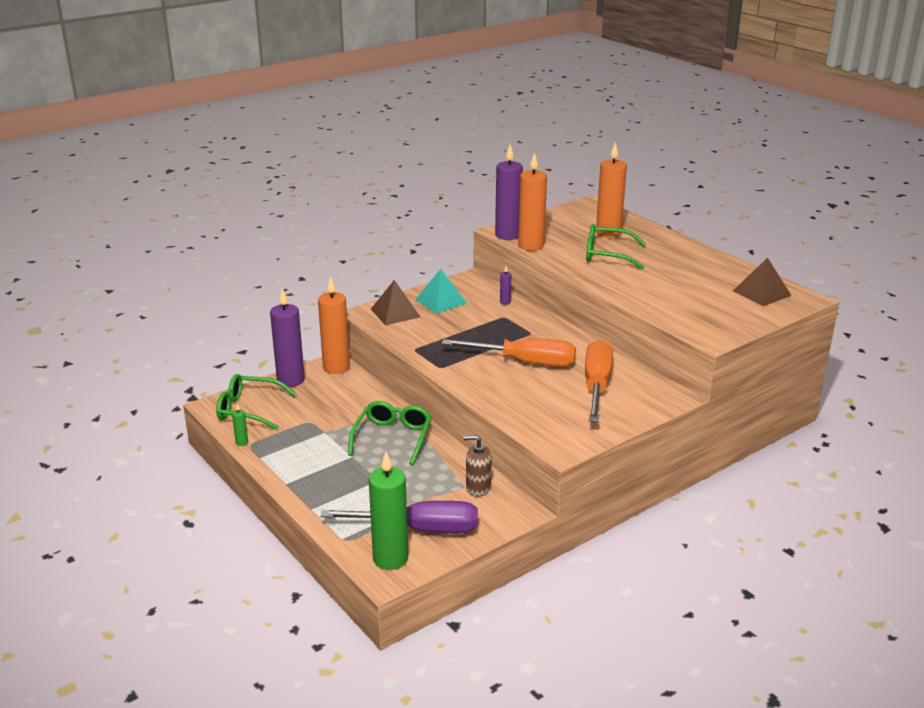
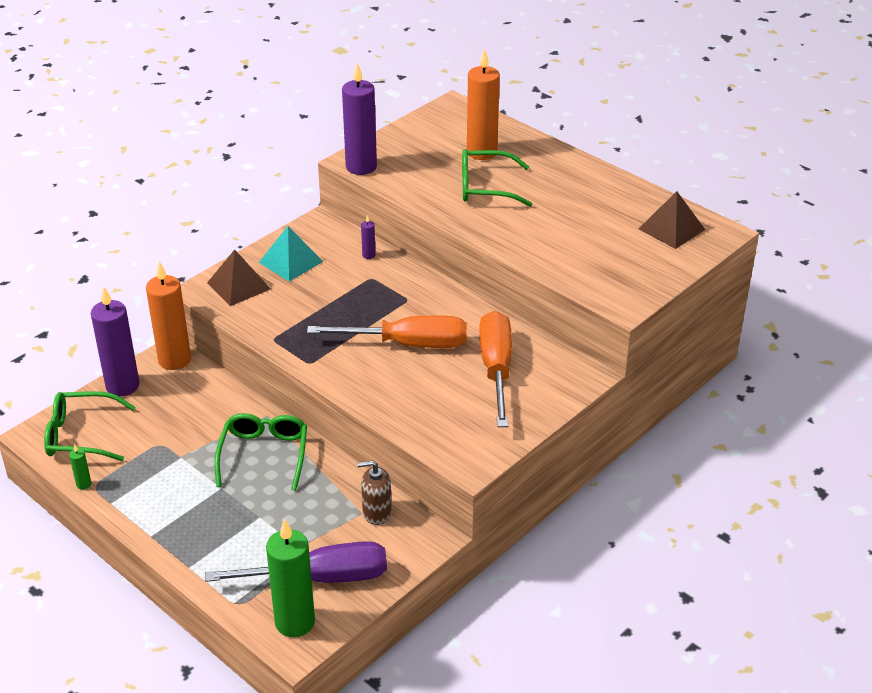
camera: 10 degrees left, 10 degrees up
orange candle [518,152,547,251] -> none

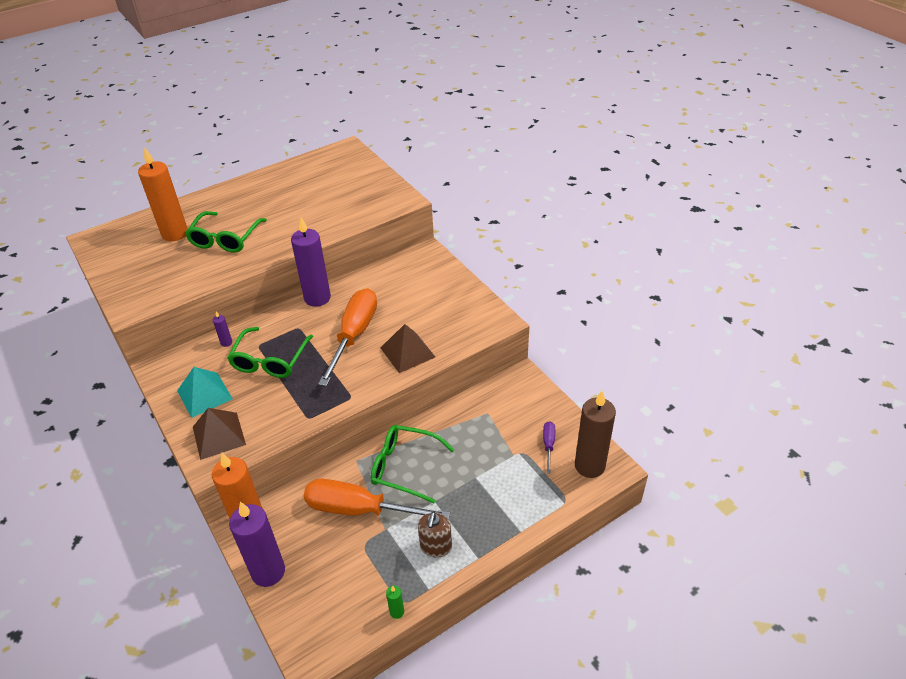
camera: 75 degrees left, 5 degrees up
green glasses [44,391,136,461] -> green glasses moved to [227,327,313,378]
purple screwdriver [205,541,387,583] -> purple screwdriver [543,421,555,473], size x0.44
green candle [266,519,315,637] -> brown candle [575,391,616,478]
purple candle [342,63,377,175] -> purple candle moved to [291,217,331,307]
brown soap dispenser [357,460,392,525] -> brown soap dispenser moved to [418,512,452,558]
orange screwdriver [479,311,512,427] -> orange screwdriver moved to [304,479,450,520]
brown pyramid [639,191,705,249] -> brown pyramid moved to [381,324,435,373]

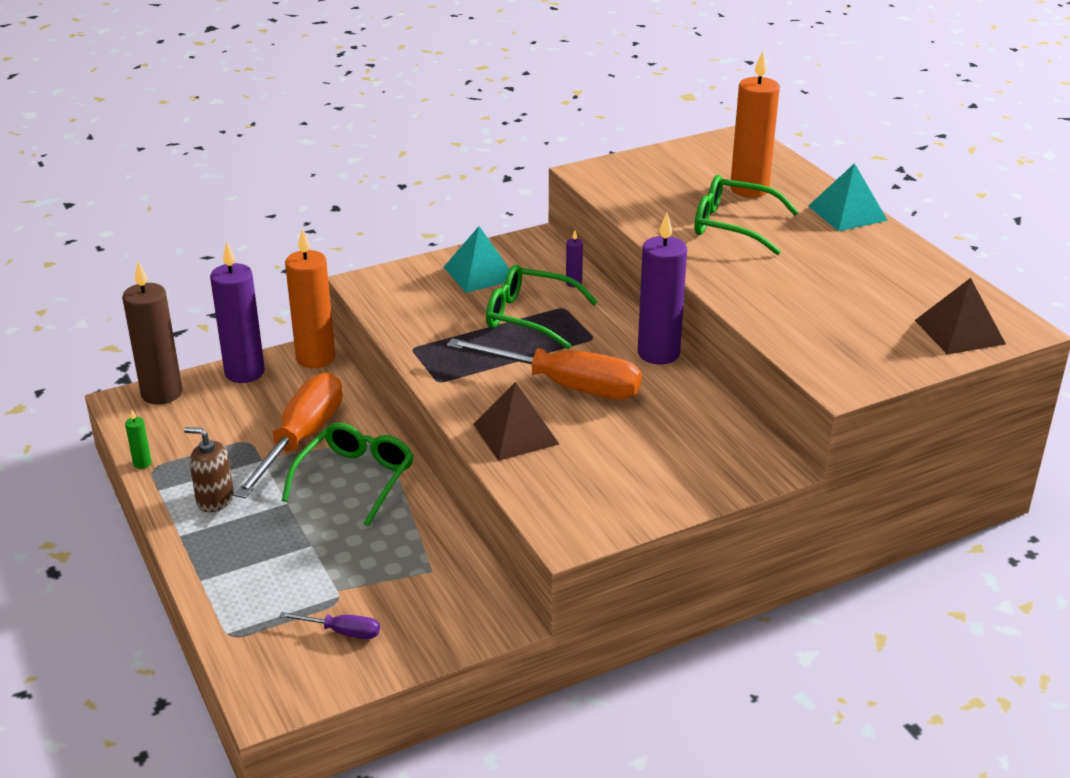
camera: 95 degrees right, 10 degrees down
brown pyramid [193,408,246,460] -> brown pyramid moved to [915,278,1006,355]
brown candle [575,391,616,478] -> brown candle moved to [122,261,182,405]
none -> turquoise pyramid [808,163,888,231]

